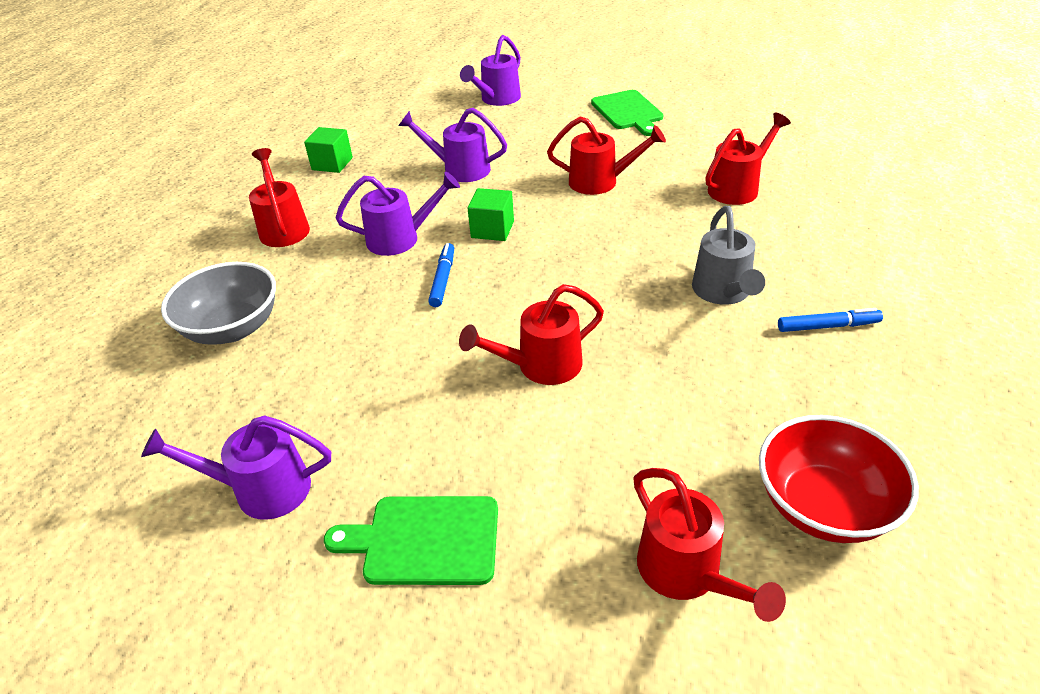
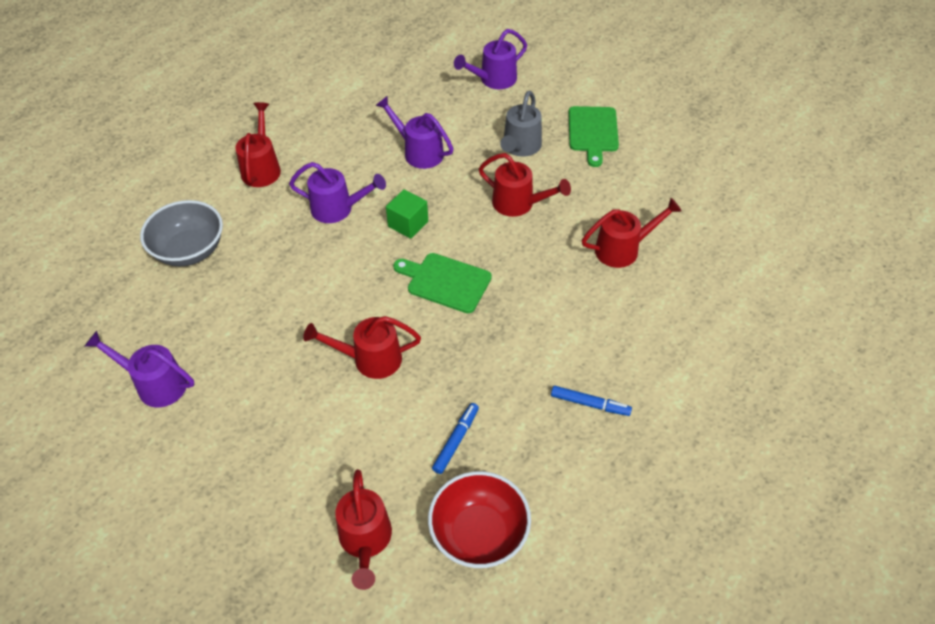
camera: 20 degrees right, 10 degrees up
green cube [304,127,353,173] -> none
green cutting board [324,496,498,585] -> green cutting board moved to [393,253,492,313]
blue marker [428,243,454,307] -> blue marker moved to [432,403,479,474]
grey watering can [692,206,765,305] -> grey watering can moved to [500,91,542,157]

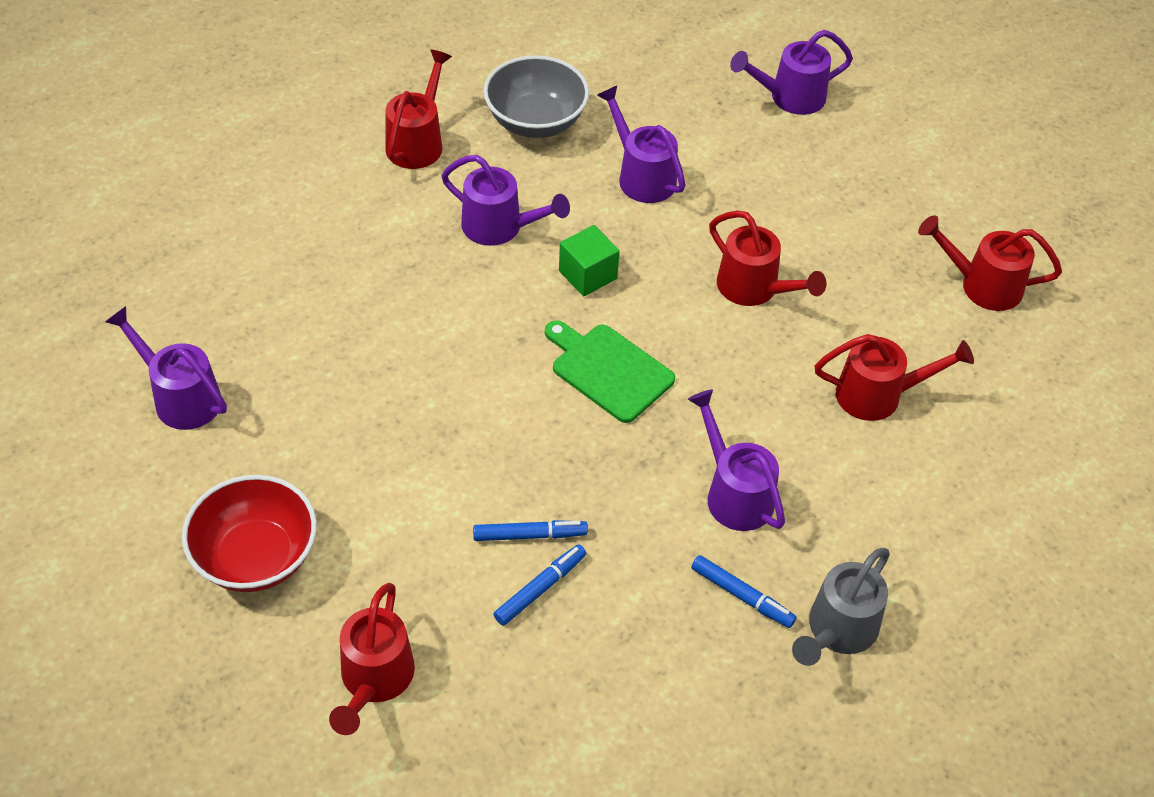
camera: 15 degrees right, 0 degrees up
grey bowl [140,200,223,266] -> grey bowl moved to [483,55,589,138]
red watering can [303,316,421,379] -> red watering can moved to [918,215,1062,311]
red bowl [428,471,531,568] -> red bowl moved to [182,475,317,592]
grey watering can [500,91,542,157] -> grey watering can moved to [792,548,890,666]
green cutting board [568,106,619,167] -> none
none -> blue marker [473,520,588,541]
none -> purple watering can [688,389,785,531]

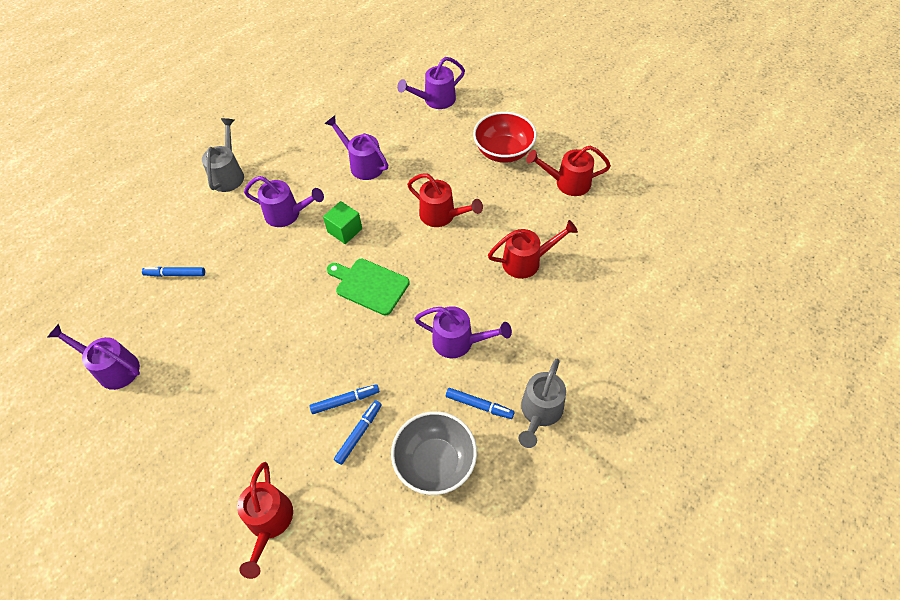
camera: 10 degrees left, 5 degrees up
red bowl [182,475,317,592] -> red bowl moved to [473,112,537,163]
red watering can [385,49,452,169] -> grey watering can [202,118,244,192]
grey bowl [483,55,589,138] -> grey bowl moved to [391,411,477,495]
purple watering can [688,389,785,531] -> purple watering can turned 150 degrees clockwise [414,306,512,358]
none -> blue marker [142,267,205,277]

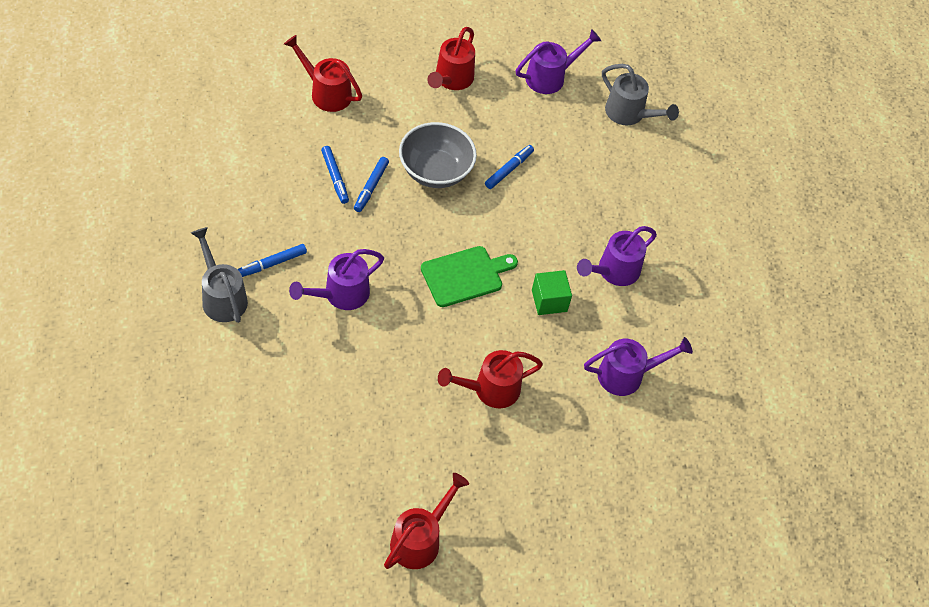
camera: 120 degrees right, 0 degrees up
blue marker [142,267,205,277] -> blue marker moved to [485,145,534,189]
grey watering can [202,118,244,192] -> grey watering can moved to [602,64,679,126]
grey bowl [391,411,477,495] -> grey bowl moved to [399,122,477,188]
purple watering can [397,57,465,109] -> none
red bowl [473,112,537,163] -> none
red watering can [488,220,578,279] -> red watering can moved to [427,27,475,90]

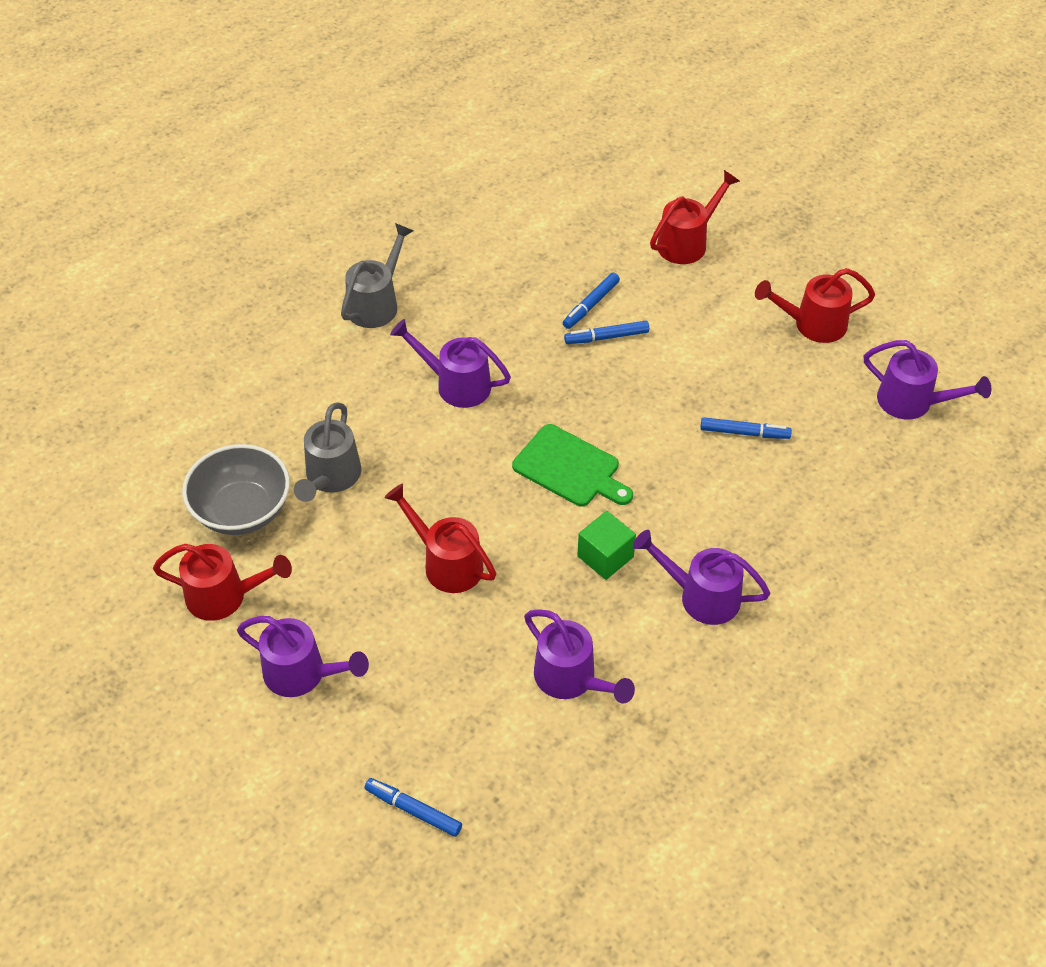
camera: 65 degrees right, 5 degrees down
blue marker [237,244,307,277] -> blue marker moved to [365,778,462,837]
red watering can [284,35,362,112] -> red watering can turned 45 degrees clockwise [650,170,740,264]
grey bowl [399,122,477,188] -> grey bowl moved to [182,444,290,535]
grey watering can [602,64,679,126] -> grey watering can moved to [294,402,361,502]
none -> purple watering can [237,616,369,697]

